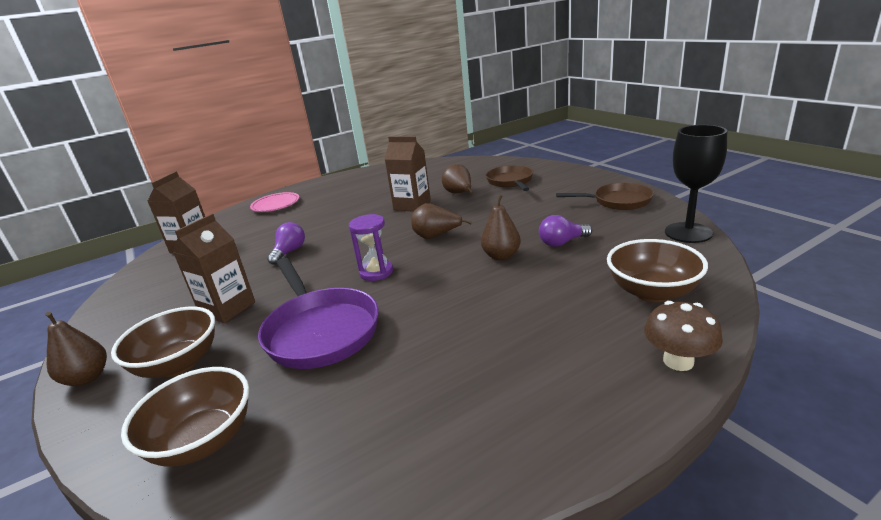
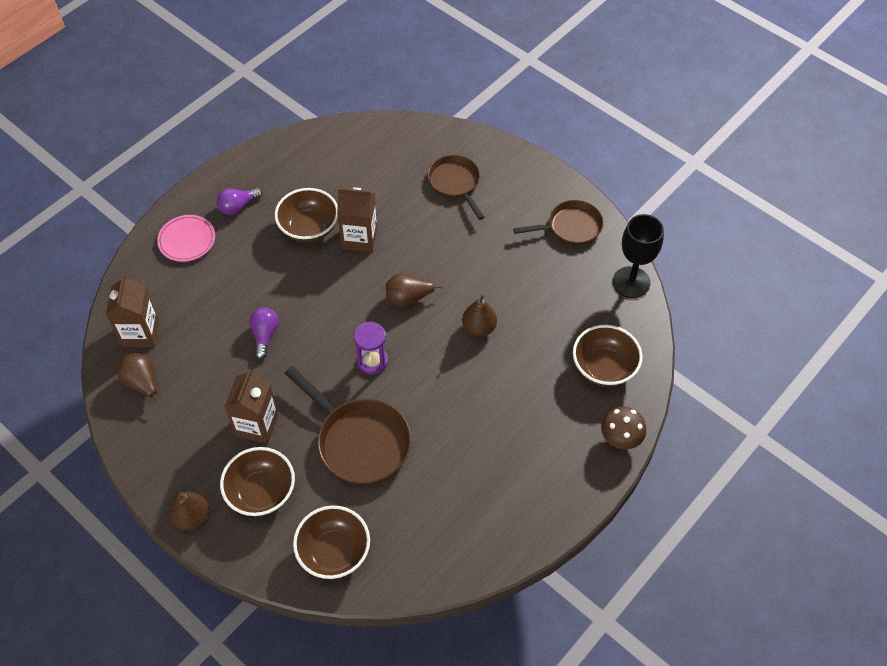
camera: 20 degrees left, 30 degrees up
purple pan [258,258,379,369] -> brown pan [285,366,411,485]
brown pear [442,164,473,194] -> brown pear moved to [117,353,160,404]
purple light bulb [539,215,592,247] -> purple light bulb moved to [216,188,263,215]
none -> brown bowl [275,188,338,243]

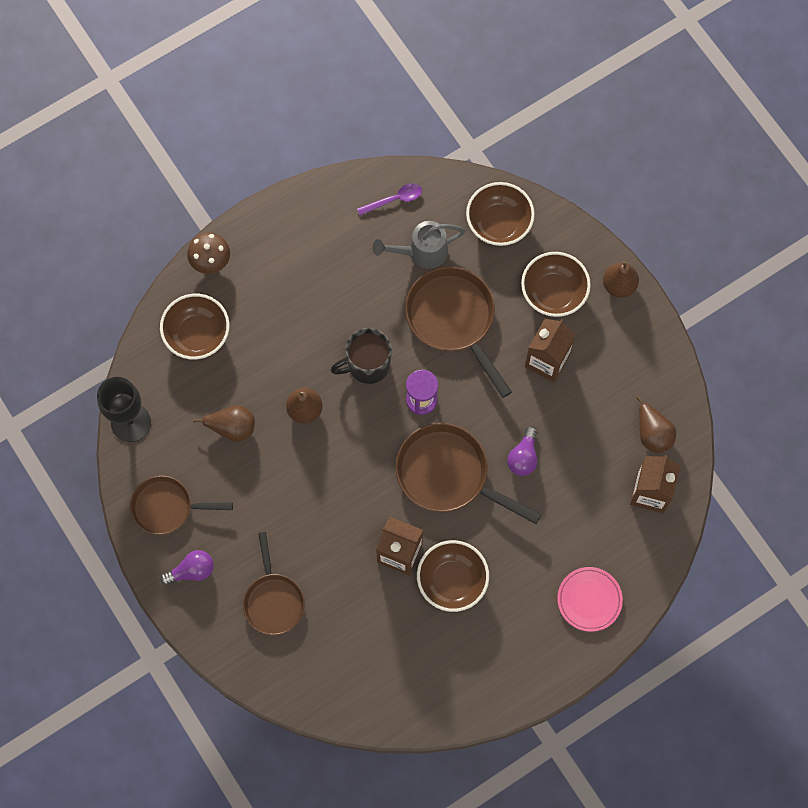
camera: 165 degrees left, 15 degrees up
purple light bulb [216,188,263,215] -> purple light bulb moved to [161,550,214,585]
brown pear [386,273,444,308] -> brown pear moved to [193,405,255,442]
none -> black mug [331,328,392,384]
none -> purple spoon [357,184,422,216]
none -> grey watering can [372,221,465,269]
none -> brown pan [395,423,542,524]

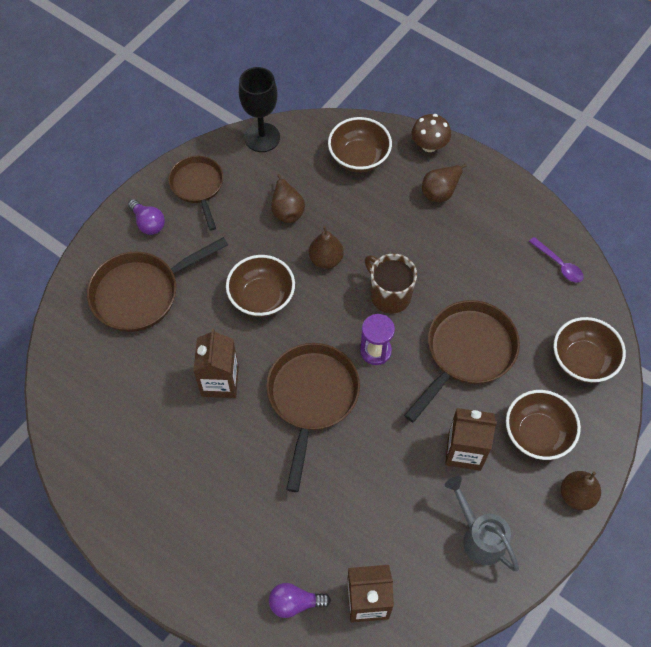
camera: 70 degrees right, 10 degrees down
brown pan [243,532,305,635] -> brown pan [87,237,228,332], size x1.52
black mug [331,328,392,384] -> brown mug [365,254,417,314]
grey watering can [372,221,465,269] -> grey watering can moved to [445,476,519,571]
brown bowl [417,540,489,612] -> brown bowl moved to [226,255,295,317]
purple light bulb [507,426,537,476] -> purple light bulb moved to [269,583,331,618]
pink plate [557,567,623,632] -> none
brown pear [637,396,676,453] -> brown pear moved to [422,164,467,202]

